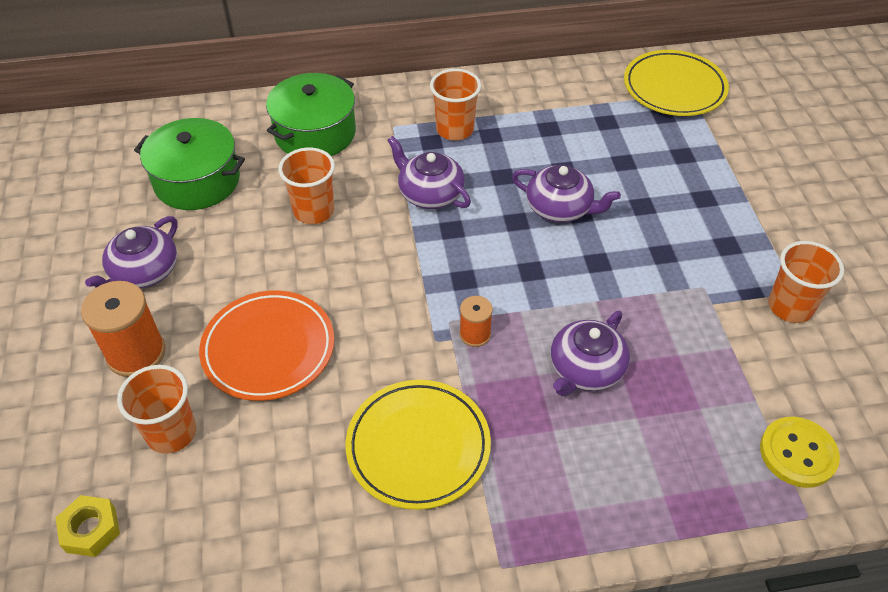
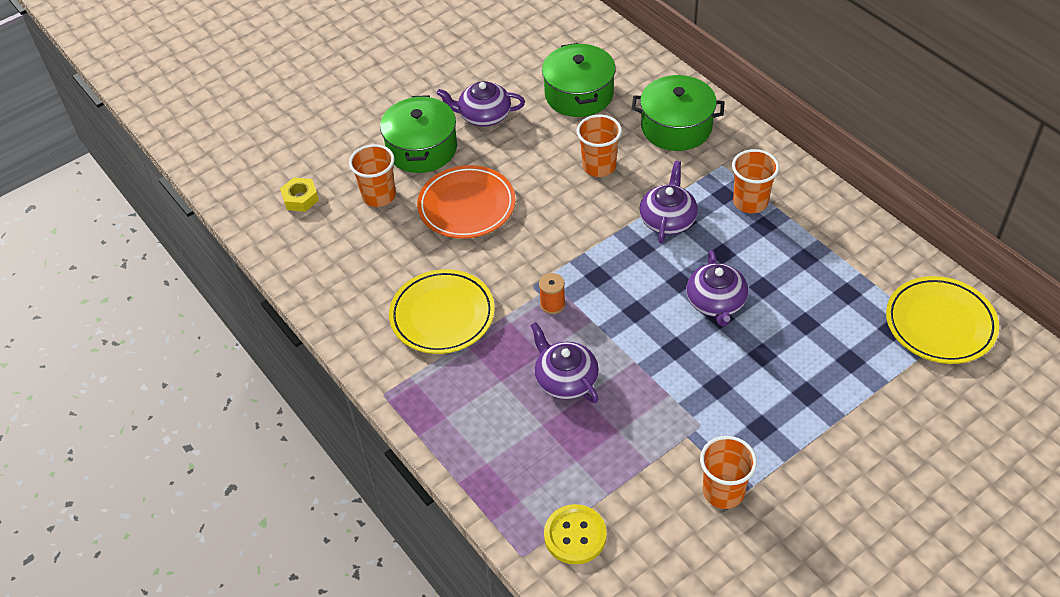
camera: 65 degrees right, 0 degrees up
orange spool [81,281,165,377] -> green pot [380,95,457,173]
purple teapot [551,311,630,396] -> purple teapot turned 45 degrees clockwise [530,322,599,403]

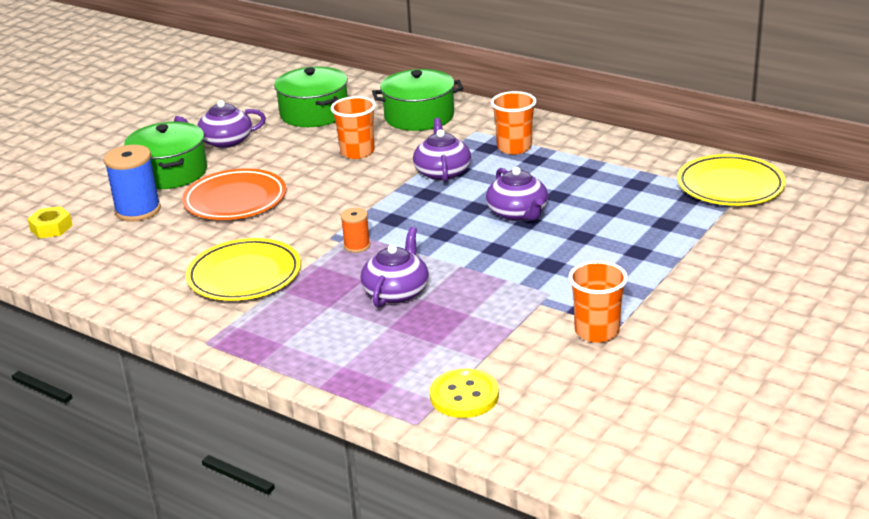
camera: 20 degrees left, 20 degrees down
orange cup [349,144,396,207] -> blue spool [103,145,161,222]
purple teapot [530,322,599,403] -> purple teapot turned 75 degrees clockwise [360,227,429,307]

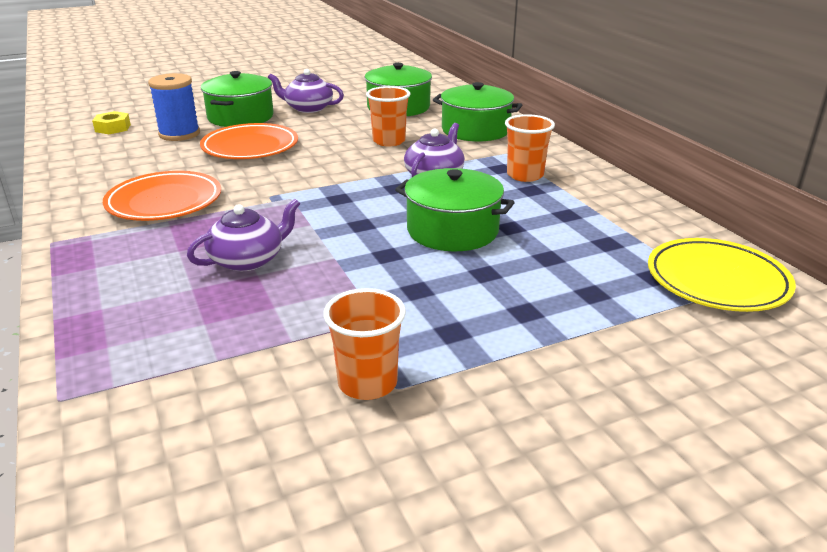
camera: 30 degrees right, 0 degrees up
yellow plate [186,238,301,301] -> orange plate [103,171,221,221]
orange spool [341,208,371,253] -> none
yellow button [430,369,499,418] -> none
purple teapot [486,167,548,221] -> green pot [395,168,515,251]

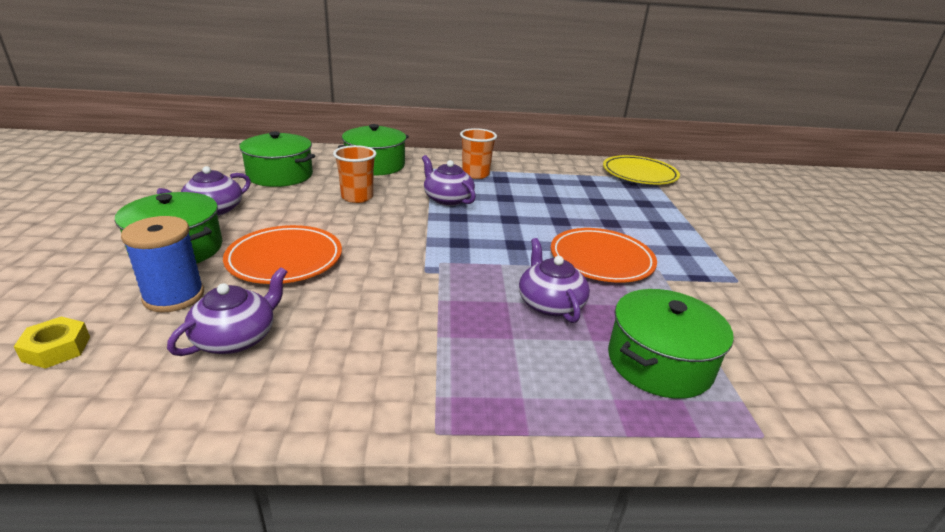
camera: 70 degrees left, 0 degrees up
orange plate [103,171,221,221] -> orange plate moved to [551,228,657,283]
orange cup [324,288,406,400] -> none
green pot [395,168,515,251] -> green pot moved to [608,289,734,399]
none -> purple teapot [167,267,287,356]

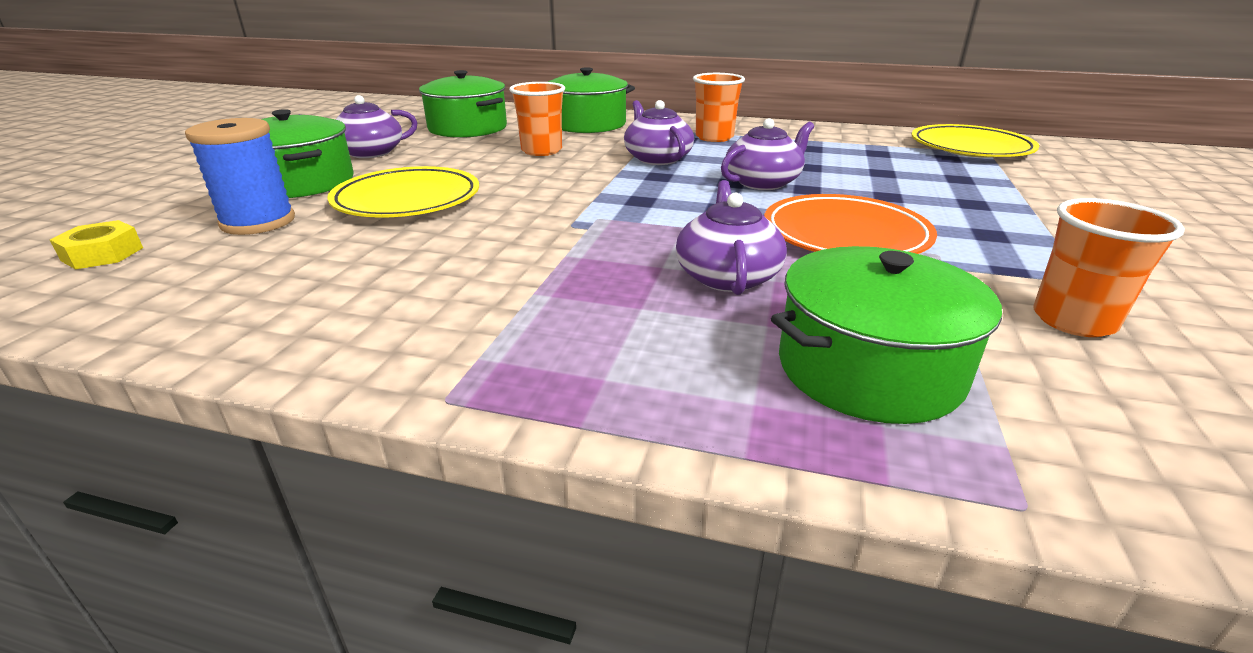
camera: 20 degrees right, 0 degrees up
purple teapot [167,267,287,356] -> purple teapot moved to [721,118,814,190]
orange plate [223,225,342,284] -> yellow plate [327,166,479,218]
none -> orange cup [1034,198,1185,337]

